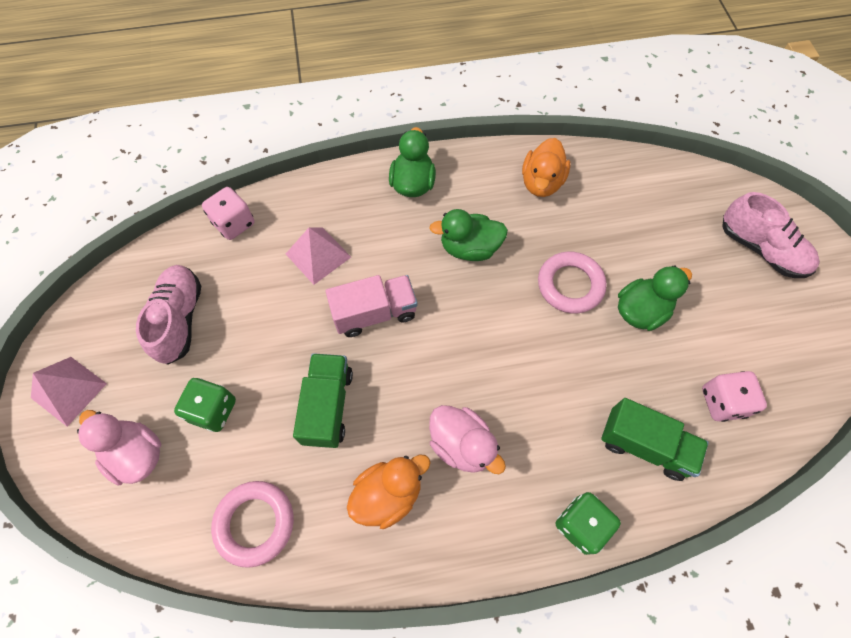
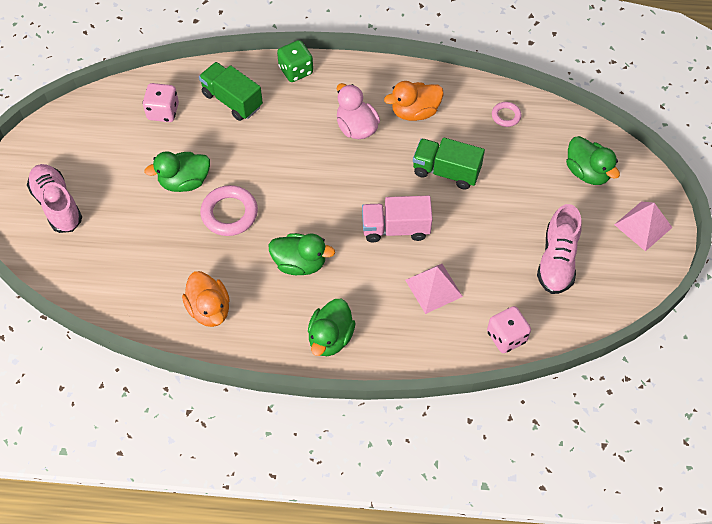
camera: 165 degrees left, 5 degrees down
pink duck [77,410,161,485] -> green duck [566,136,620,185]
green dice [174,378,236,432] -> none
pink ring [211,481,294,568] -> pink ring [492,102,521,127], size x0.55
green truck [293,353,353,448] -> green truck turned 90 degrees clockwise [413,138,485,190]
orange duck [522,138,571,197] -> orange duck turned 120 degrees clockwise [182,271,230,327]

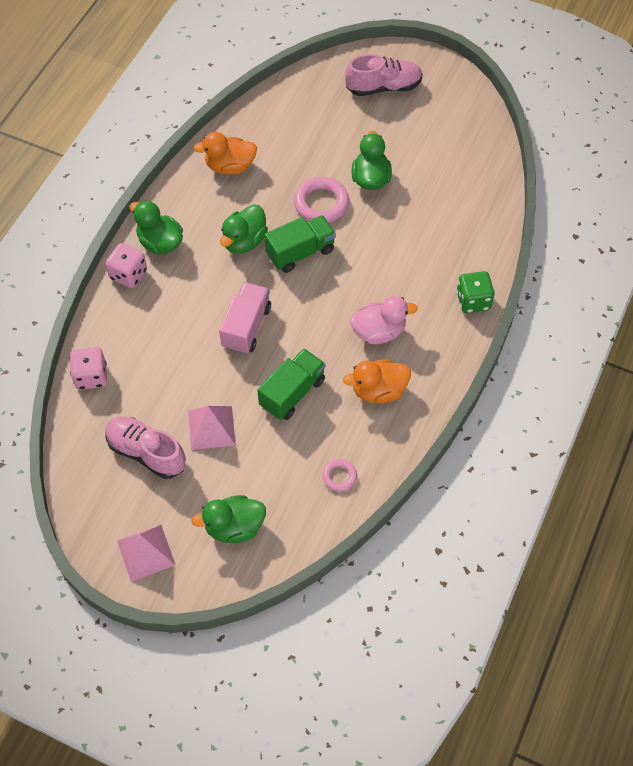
camera: 110 degrees right, 0 degrees up
pink dice [143,83,179,122] -> pink dice moved to [105,243,147,288]
green truck [199,62,263,121] -> green truck moved to [264,215,336,273]
orange duck [384,81,444,121] -> orange duck turned 105 degrees counterclockwise [343,360,411,403]
pink pyramid [405,264,463,314] -> pink pyramid moved to [188,406,236,450]

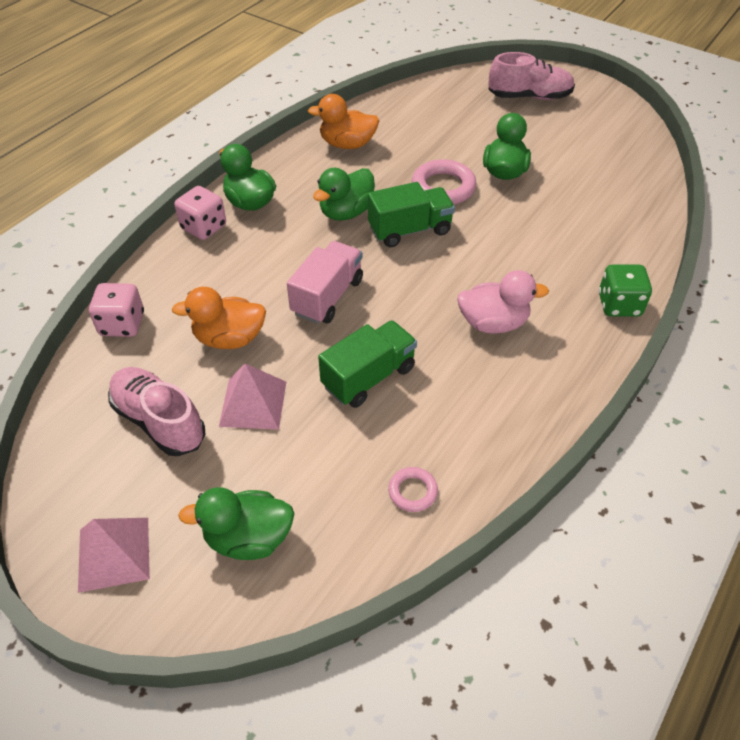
camera: 10 degrees right, 10 degrees down
orange duck [343,360,411,403] -> orange duck moved to [172,287,266,349]

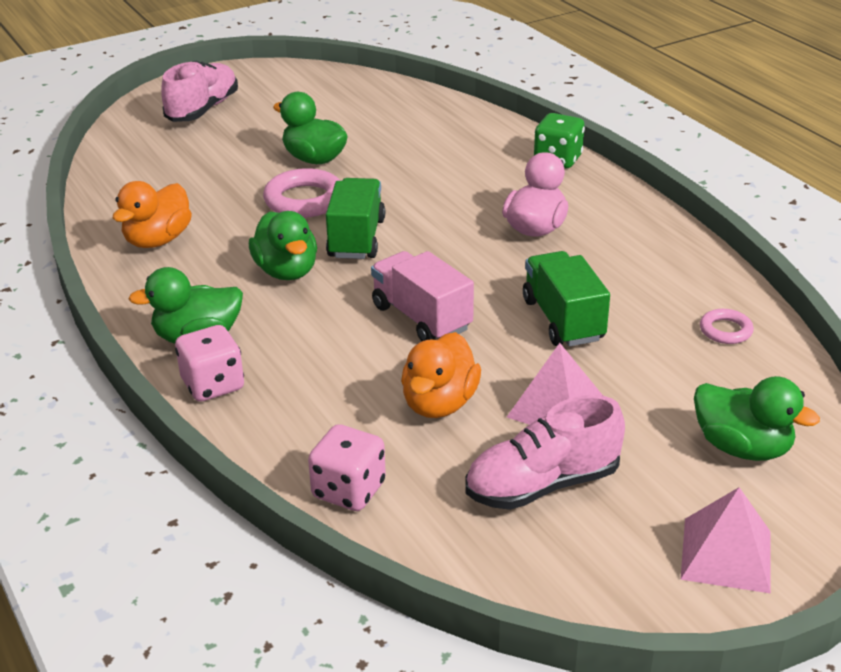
camera: 65 degrees left, 15 degrees down
green duck [178,487,294,560] -> green duck turned 75 degrees counterclockwise [694,376,820,461]

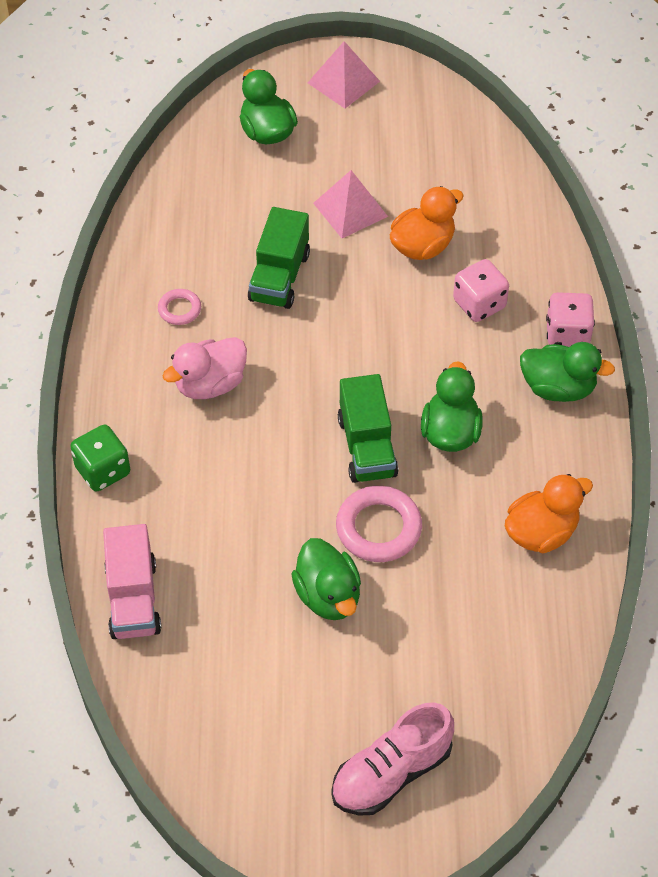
camera: 150 degrees left, 20 degrees up
pink dice [308,424,386,511] -> pink dice moved to [453,259,509,322]
green truck [326,178,385,259] -> green truck turned 45 degrees counterclockwise [338,374,399,483]
pink truck [371,251,474,341] -> pink truck moved to [103,524,161,639]
pink shoe [465,395,625,510] -> none
pink ring [700,309,754,344] -> pink ring moved to [158,289,201,325]

